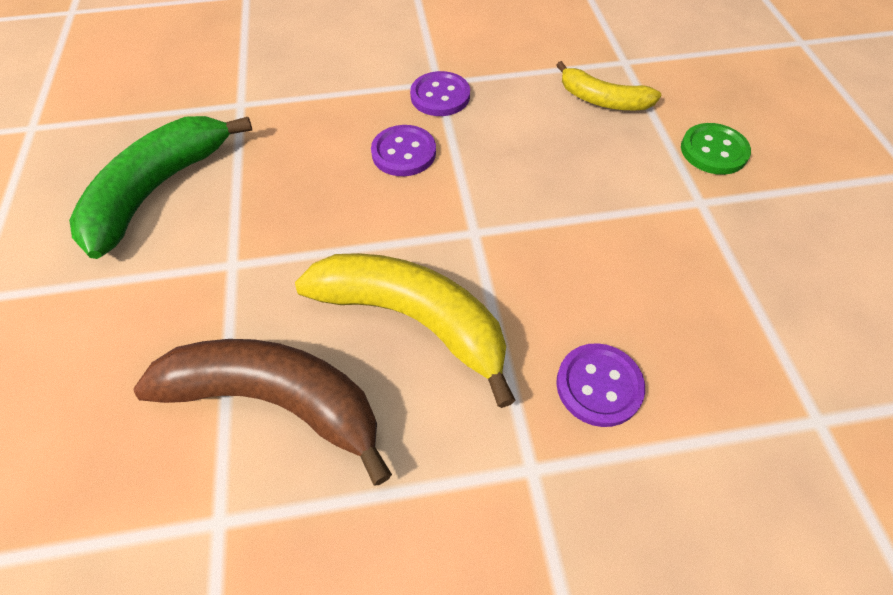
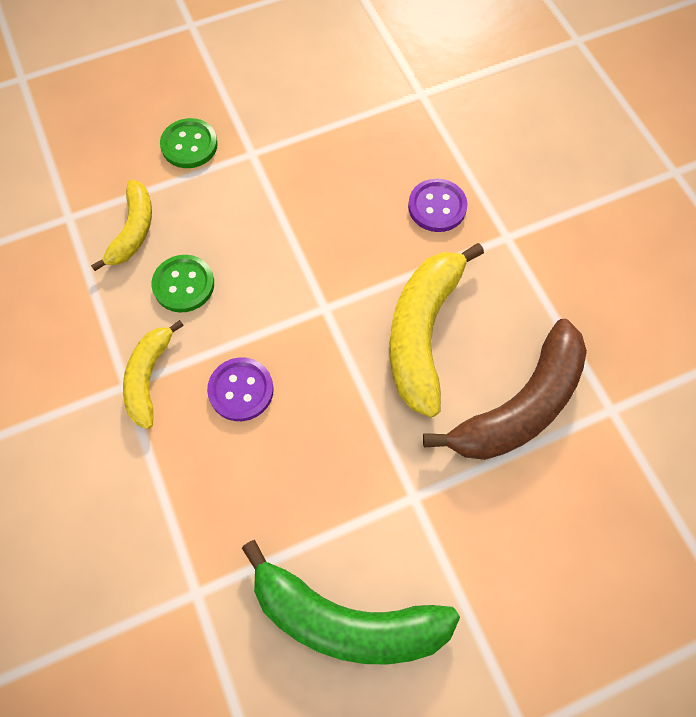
camera: 105 degrees left, 10 degrees up
brown banana [134,339,392,486] -> brown banana turned 135 degrees counterclockwise [423,319,587,460]
purple button [410,71,470,116] -> yellow banana [123,320,184,429]
none -> green button [151,255,214,312]

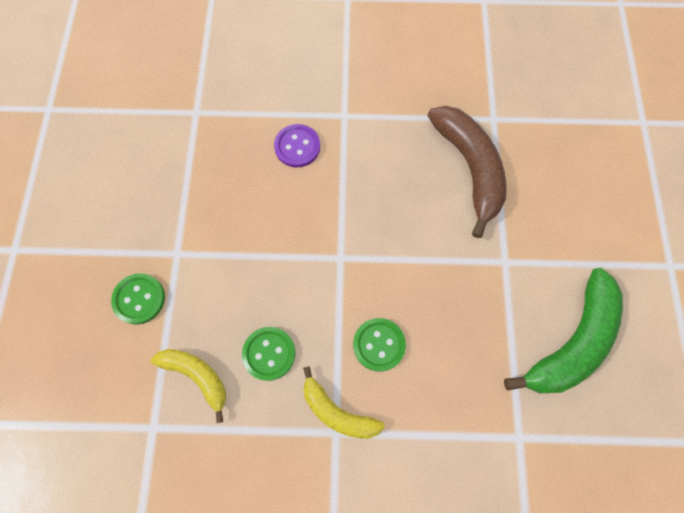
camera: 65 degrees left, 5 degrees up
purple button [207,357,274,421] -> green button [353,318,406,372]
yellow banana [390,243,484,418] -> none

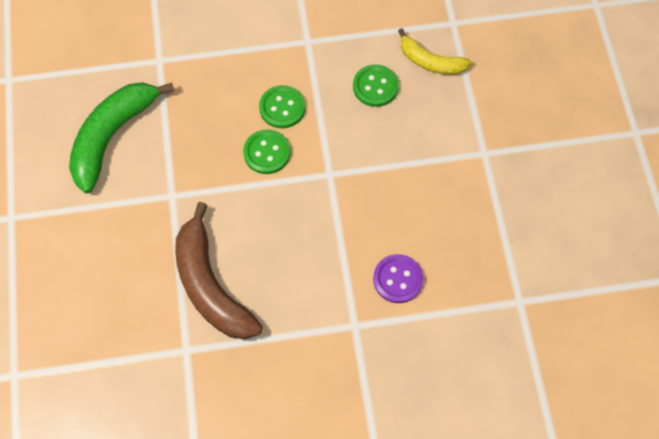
camera: 170 degrees right, 5 degrees down
green button [111,273,165,324] -> green button moved to [243,130,291,174]
yellow banana [303,366,385,439] -> none

